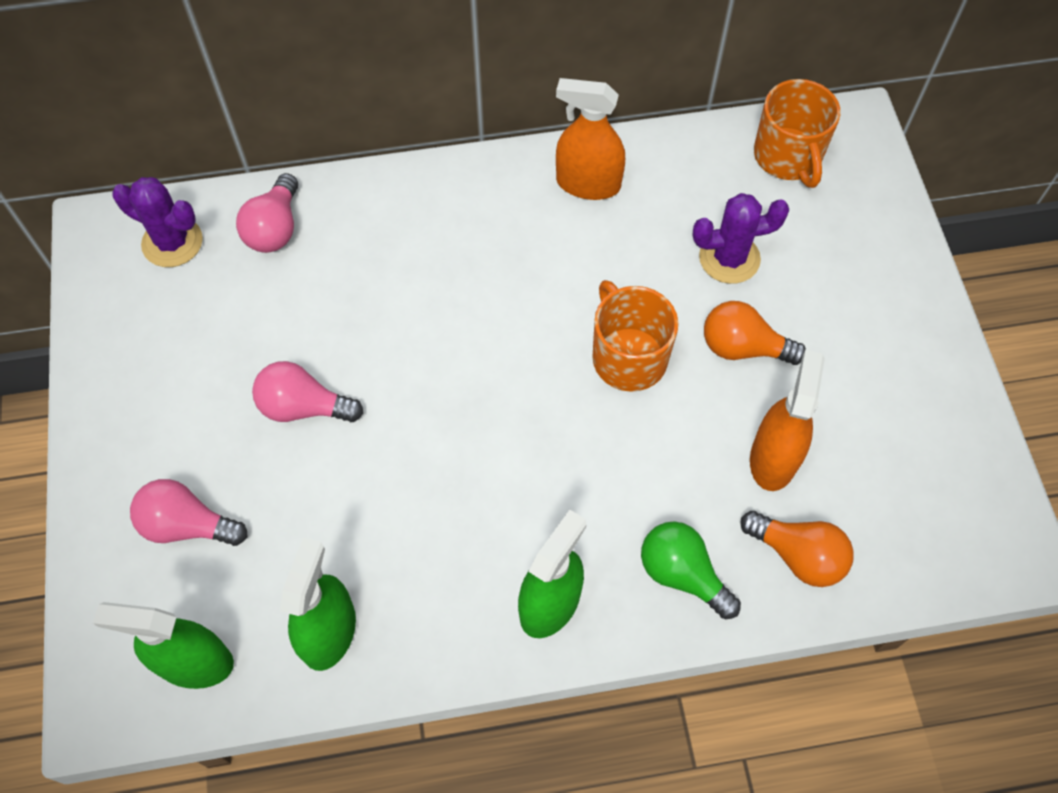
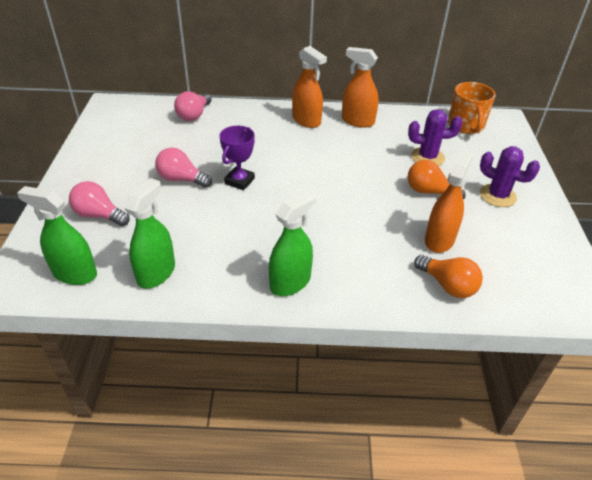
camera: 10 degrees right, 20 degrees down
purple cactus [112,177,203,267] -> purple cactus moved to [480,146,540,207]
orange mug [593,280,678,392] -> none
green light bulb [641,521,741,619] -> none
none -> purple trophy [220,126,255,190]
none -> orange spray bottle [292,46,327,128]

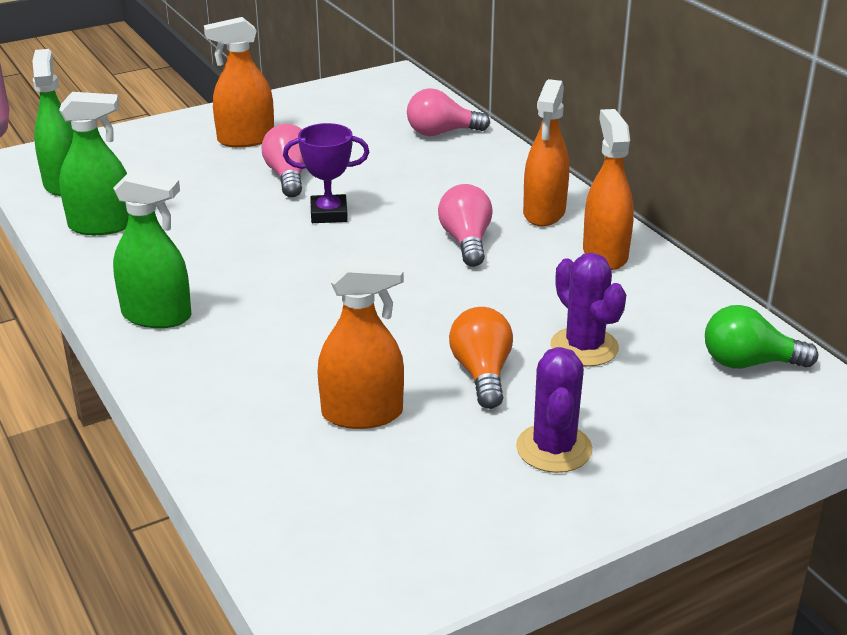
camera: 60 degrees right, 10 degrees down
pink light bulb [69,181,130,226] -> pink light bulb moved to [438,184,493,267]
orange light bulb [414,255,483,298] -> none
orange mug [448,82,496,134] -> green light bulb [705,305,819,369]
none -> orange spray bottle [204,17,274,147]

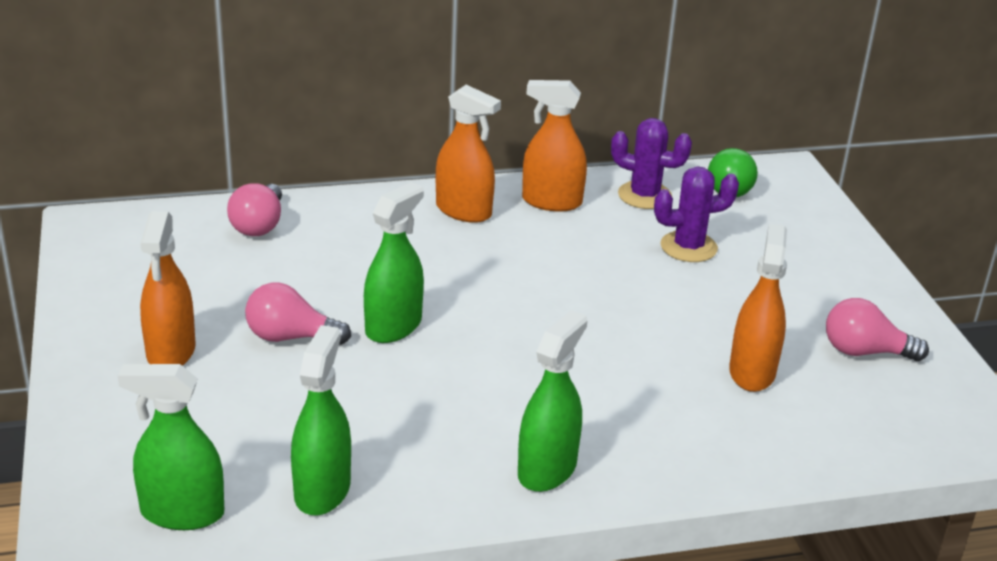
camera: 75 degrees left, 0 degrees up
purple trophy [283,123,369,223] -> green spray bottle [364,182,424,343]
pink light bulb [438,184,493,267] -> pink light bulb moved to [826,298,929,361]
orange light bulb [449,307,513,409] -> none
purple cactus [516,347,593,473] -> purple cactus moved to [611,118,692,209]

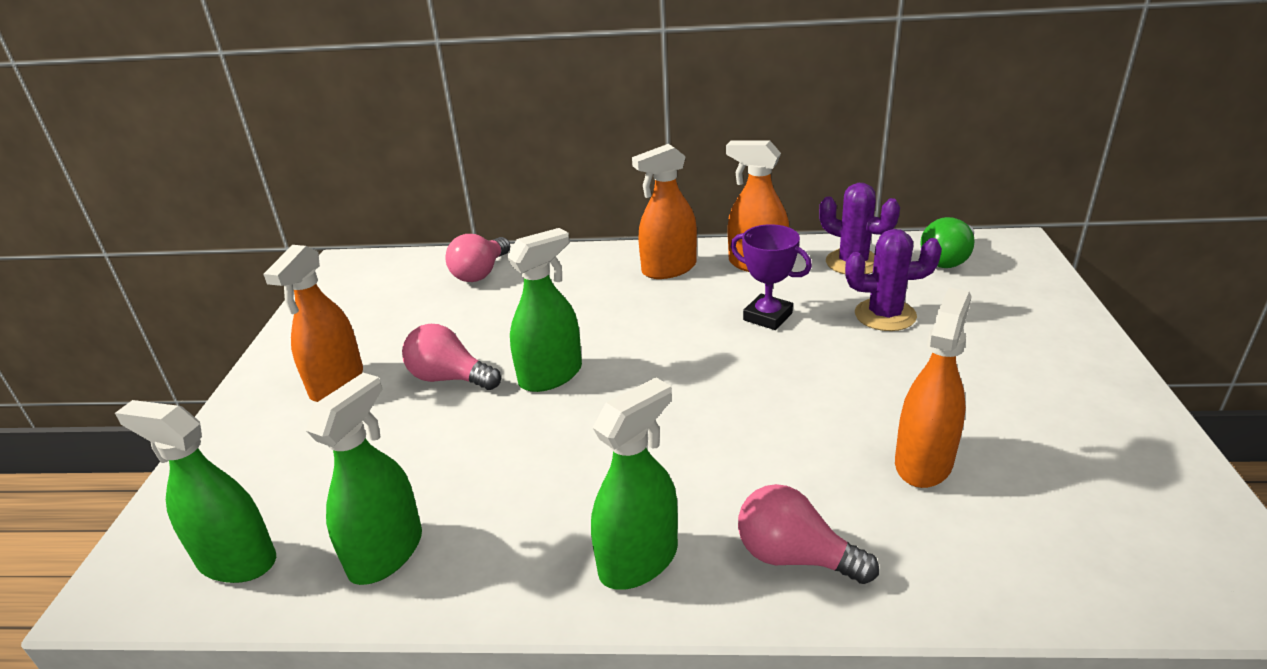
camera: 20 degrees right, 0 degrees up
orange spray bottle [436,85,501,223] -> orange spray bottle turned 105 degrees clockwise [632,144,697,279]
pink light bulb [826,298,929,361] -> pink light bulb moved to [738,484,879,584]
none -> purple trophy [731,224,812,330]

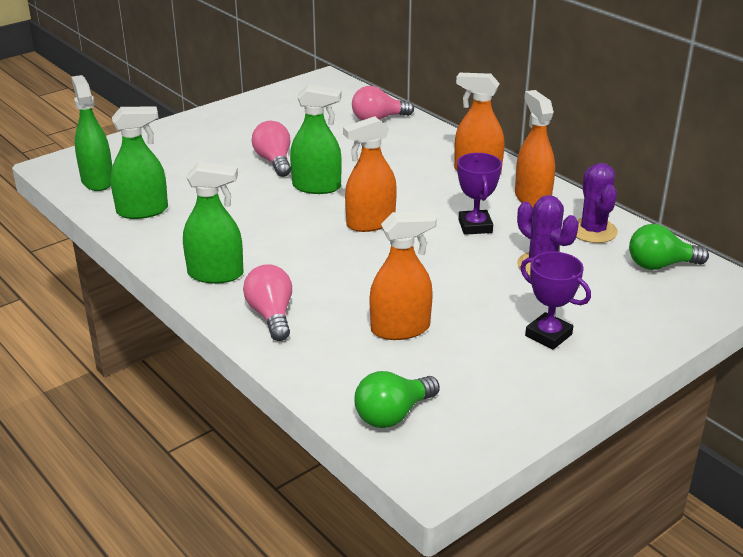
camera: 45 degrees right, 0 degrees up
orange spray bottle [263,245,363,402] -> orange spray bottle moved to [343,116,397,232]
none -> green light bulb [355,371,440,428]
none -> purple trophy [520,252,591,350]

